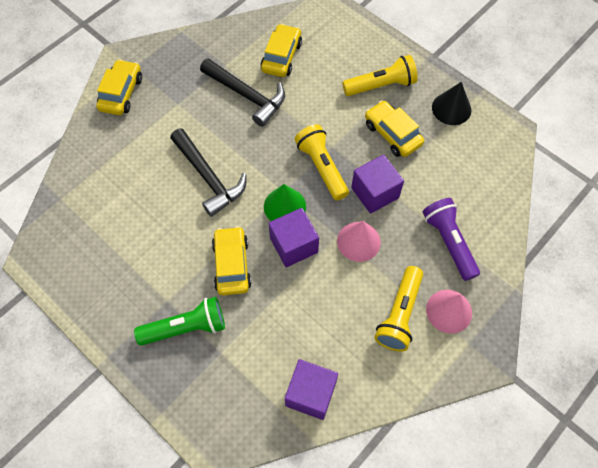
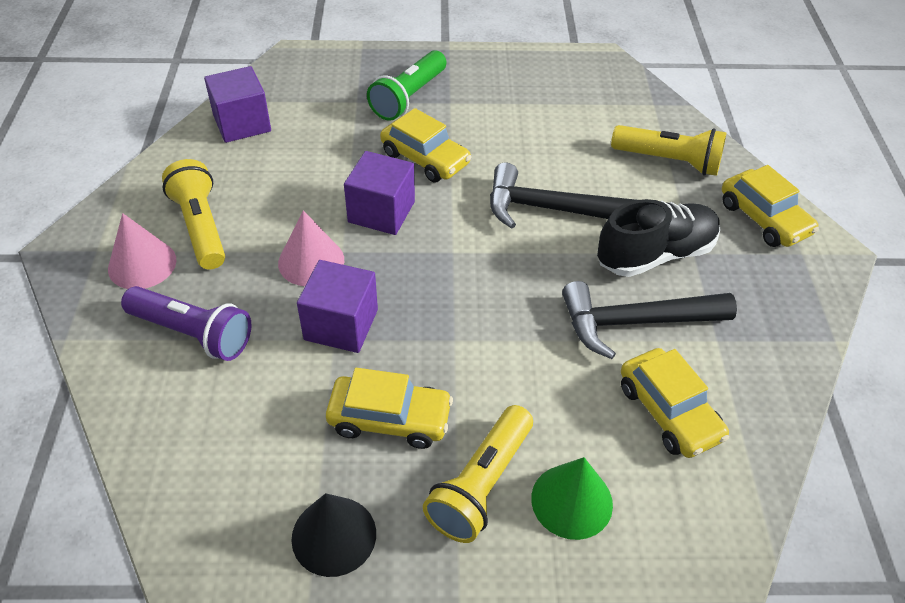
camera: 135 degrees right, 15 degrees down
green cone [264,184,306,221] -> green cone moved to [531,457,613,540]
yellow flashlight [295,124,349,201] -> yellow flashlight moved to [611,125,727,176]
none -> black shoe [597,199,721,277]

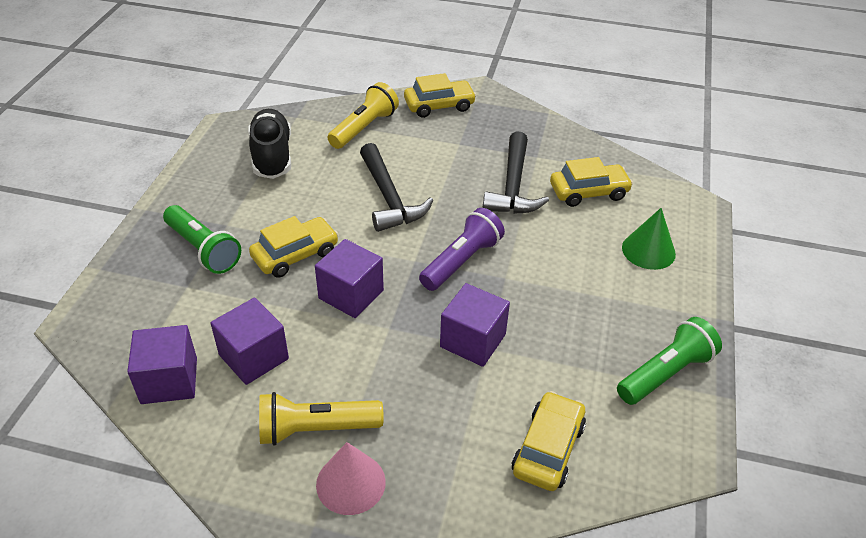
camera: 75 degrees left, 5 degrees down
purple flashlight [121,286,251,361] -> purple flashlight moved to [419,208,505,291]
pink cone [278,210,344,286] -> none
black cone [291,493,376,577] -> green flashlight [617,317,722,405]
yellow car [326,368,453,449] -> yellow car moved to [512,391,586,491]
yellow flashlight [423,405,533,543] -> none
black hammer [490,163,636,229] -> black hammer turned 45 degrees counterclockwise [360,143,433,232]
black shoe [597,199,721,277] -> black shoe moved to [248,109,291,179]
none -> purple cube [211,298,289,385]

